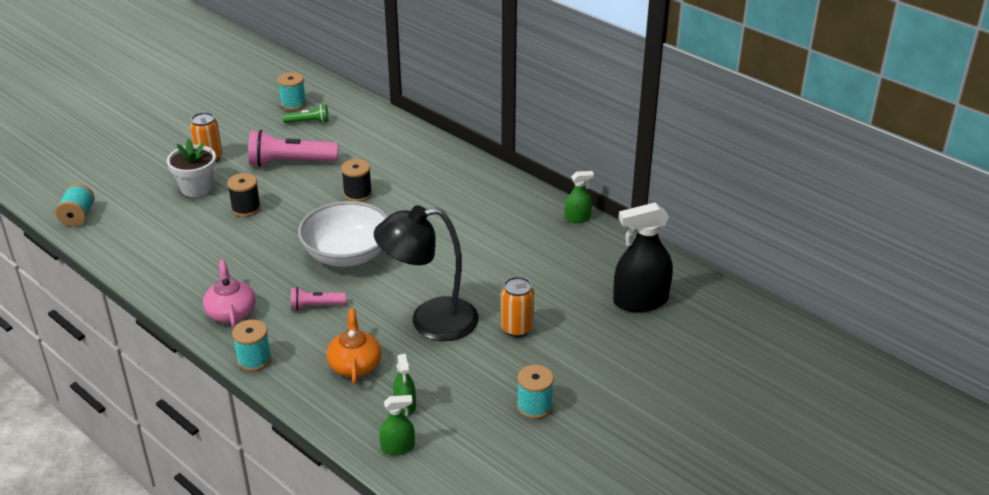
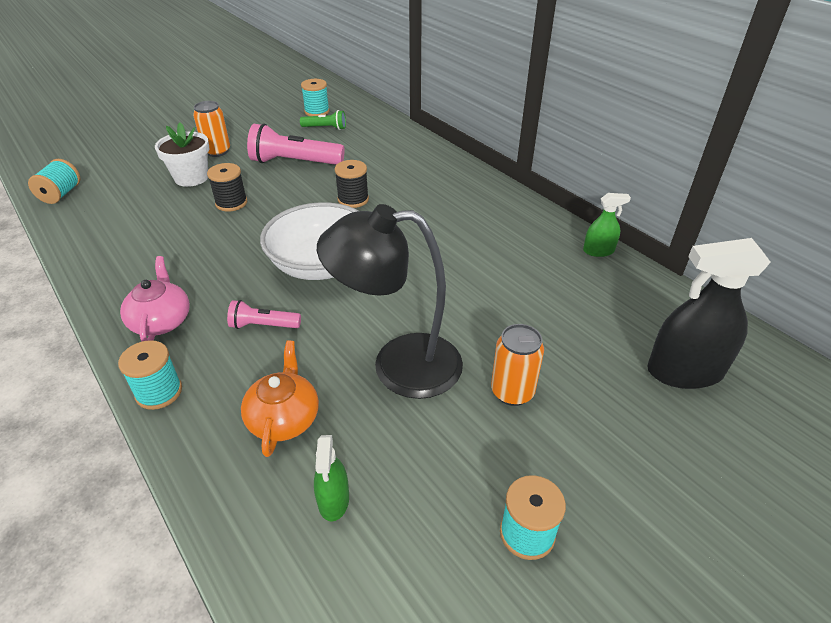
camera: 10 degrees right, 5 degrees up
green spray bottle [379,395,415,455] -> none

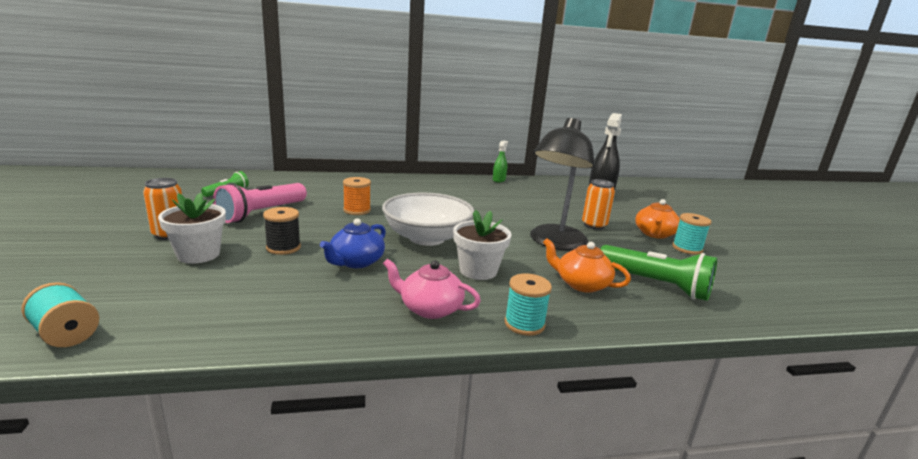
camera: 65 degrees left, 20 degrees down
pink flashlight [227,300,301,329] -> white flower pot [453,210,511,280]
turquoise spool [301,79,329,116] -> none
green spray bottle [314,435,349,522] -> green flashlight [601,245,717,301]
black spool [334,160,369,208] -> orange spool [343,177,371,215]
none -> blue teapot [320,218,386,268]
none -> orange teapot [635,199,680,239]

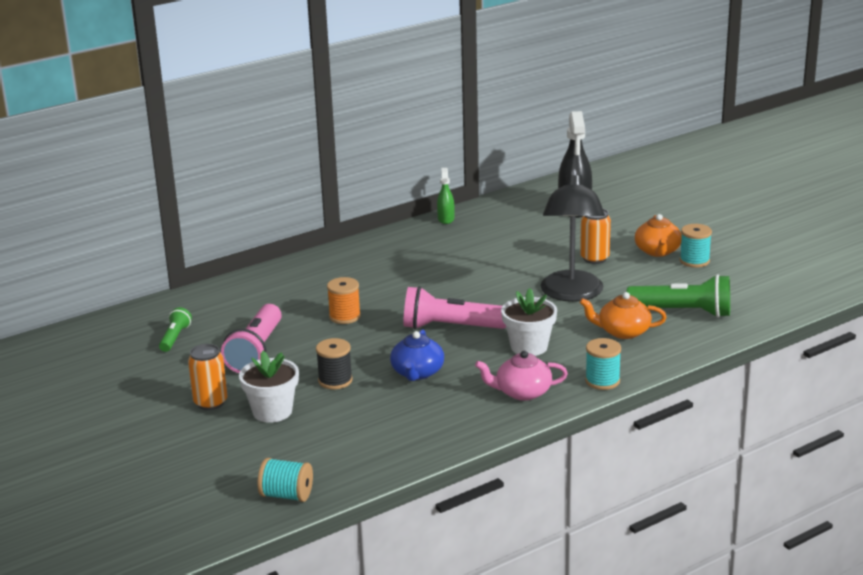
camera: 20 degrees left, 5 degrees up
white bowl [382,192,474,246] -> pink flashlight [403,286,506,329]

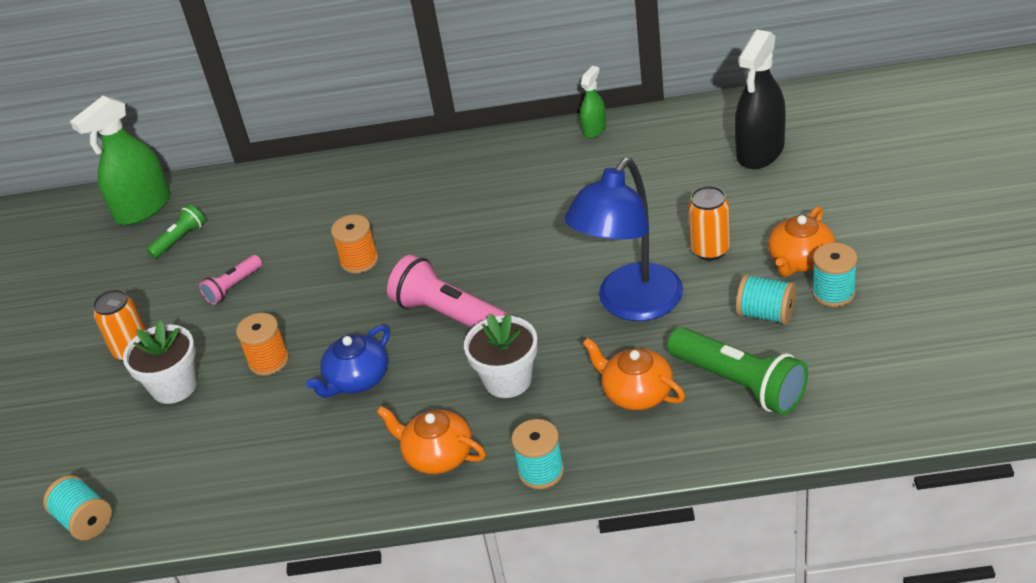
camera: 35 degrees right, 15 degrees up
pink flashlight [221,304,282,373] -> pink flashlight [199,255,262,305], size x0.54
black spool [316,338,353,389] -> orange spool [236,313,289,376]
pink teapot [475,351,568,401] -> orange teapot [377,406,486,474]
black lamp [541,169,605,302] -> blue lamp [565,158,683,321]
none -> green spray bottle [70,96,170,225]
none -> turquoise spool [736,274,796,325]

